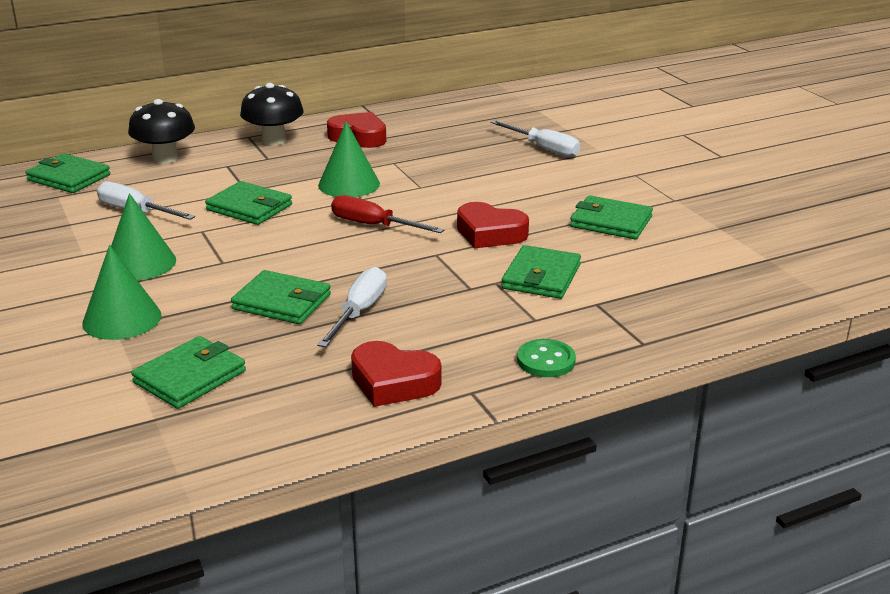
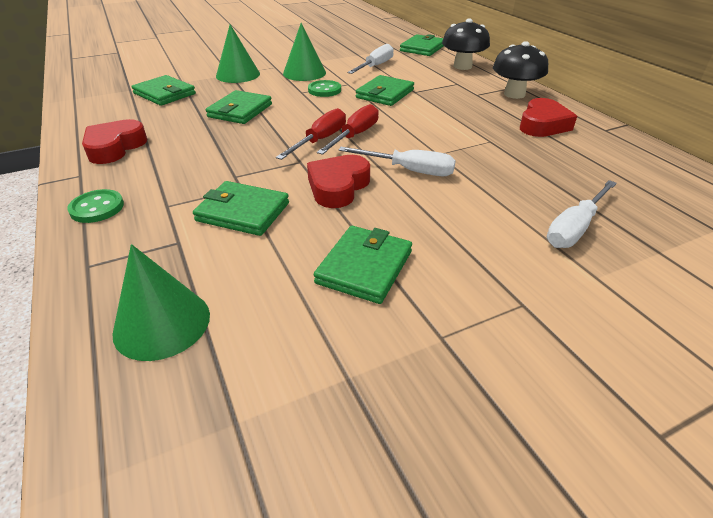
camera: 90 degrees right, 10 degrees up
white screwdriver [317,267,387,347] -> white screwdriver moved to [338,147,456,176]
green cone [318,122,380,197] -> green cone moved to [113,244,210,361]
none -> red screwdriver [276,108,346,160]
none -> green button [308,80,341,97]

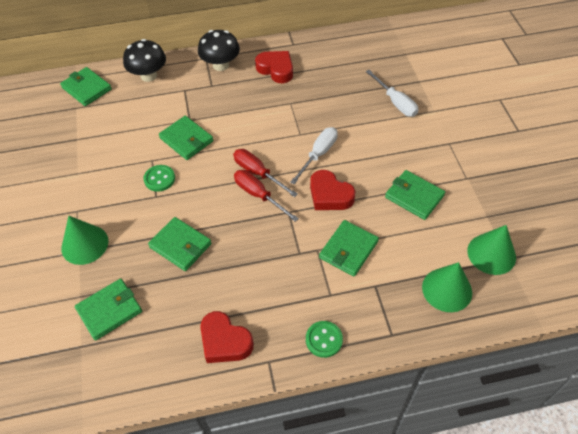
camera: 75 degrees left, 15 degrees up
green cone [283,23,326,81] -> green cone moved to [467,225,516,275]
white screwdriver [348,44,394,74] -> none

